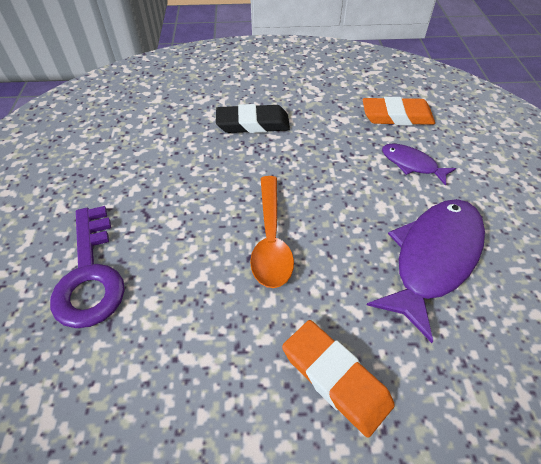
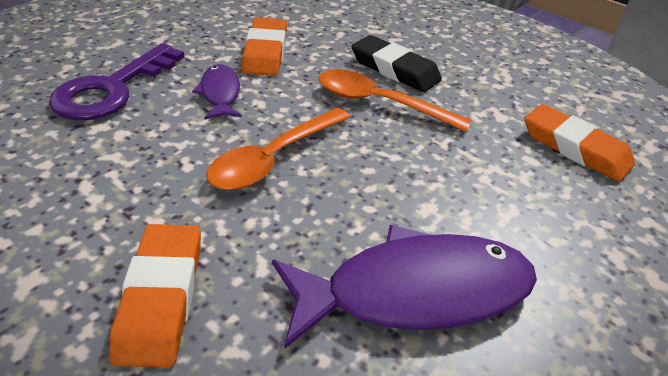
camera: 40 degrees right, 10 degrees down
purple fish [382,143,456,186] -> purple fish moved to [192,64,242,119]
none -> orange eraser [242,17,287,76]
none -> orange spoon [318,69,472,132]

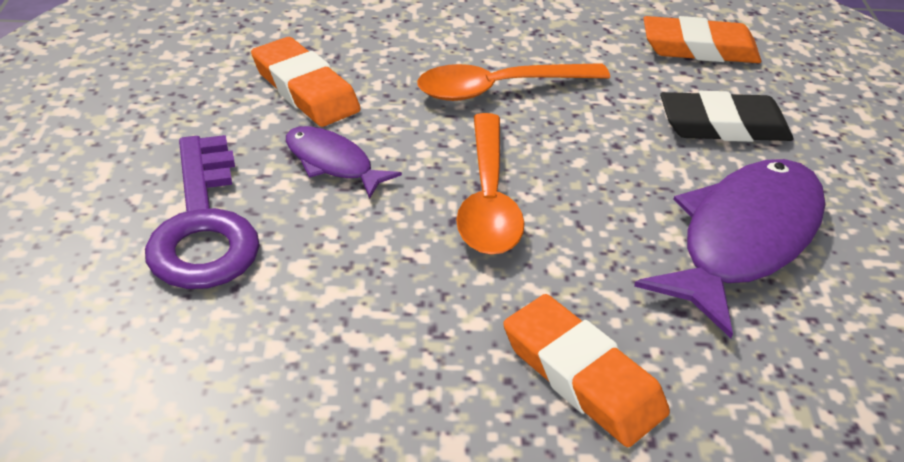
camera: 40 degrees left, 0 degrees up
black eraser [351,35,442,92] -> black eraser moved to [660,91,793,142]

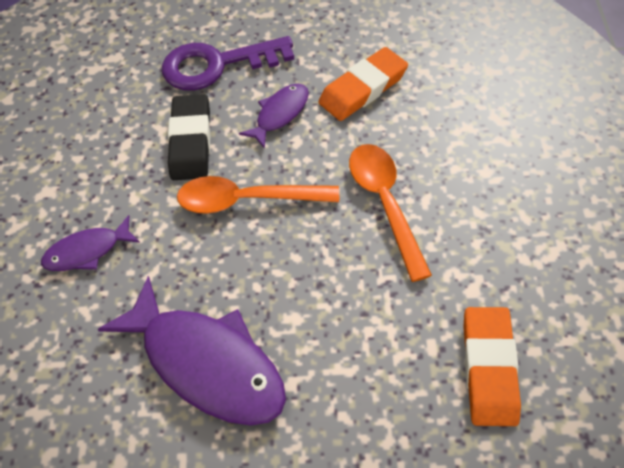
camera: 95 degrees right, 15 degrees up
orange eraser [503,294,670,447] -> purple fish [41,215,140,271]
black eraser [660,91,793,142] -> black eraser moved to [168,94,210,180]

